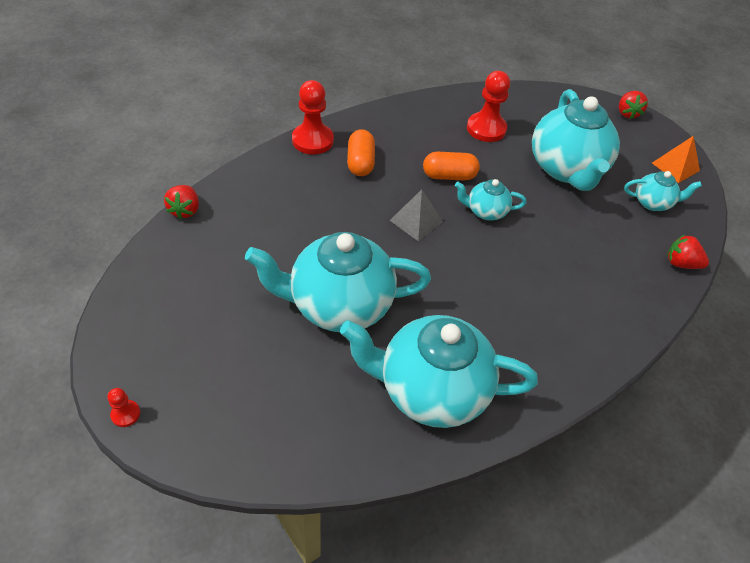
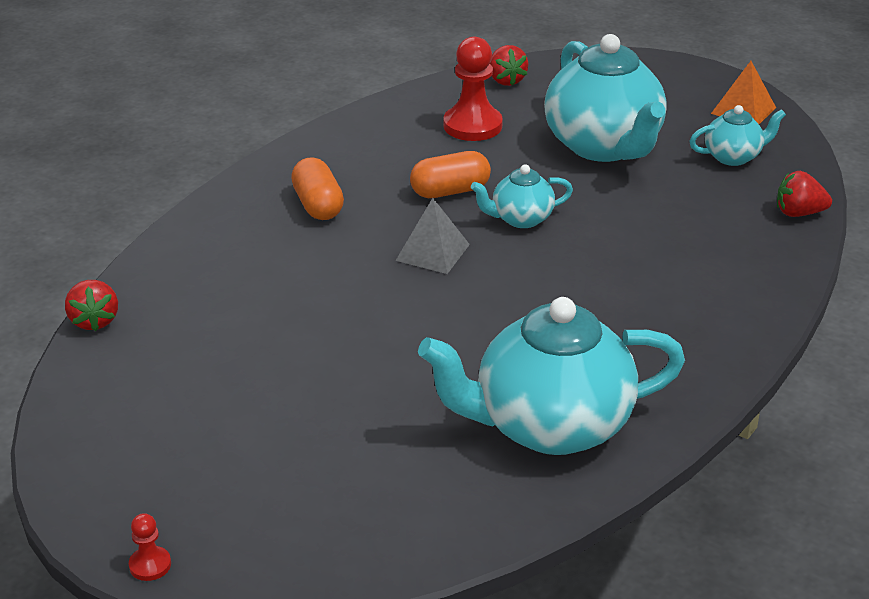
camera: 15 degrees left, 15 degrees down
turquoise teapot [245,232,431,332] -> none
red pawn [292,80,334,154] -> none
red strawberry [619,91,648,119] -> red strawberry moved to [490,45,528,86]

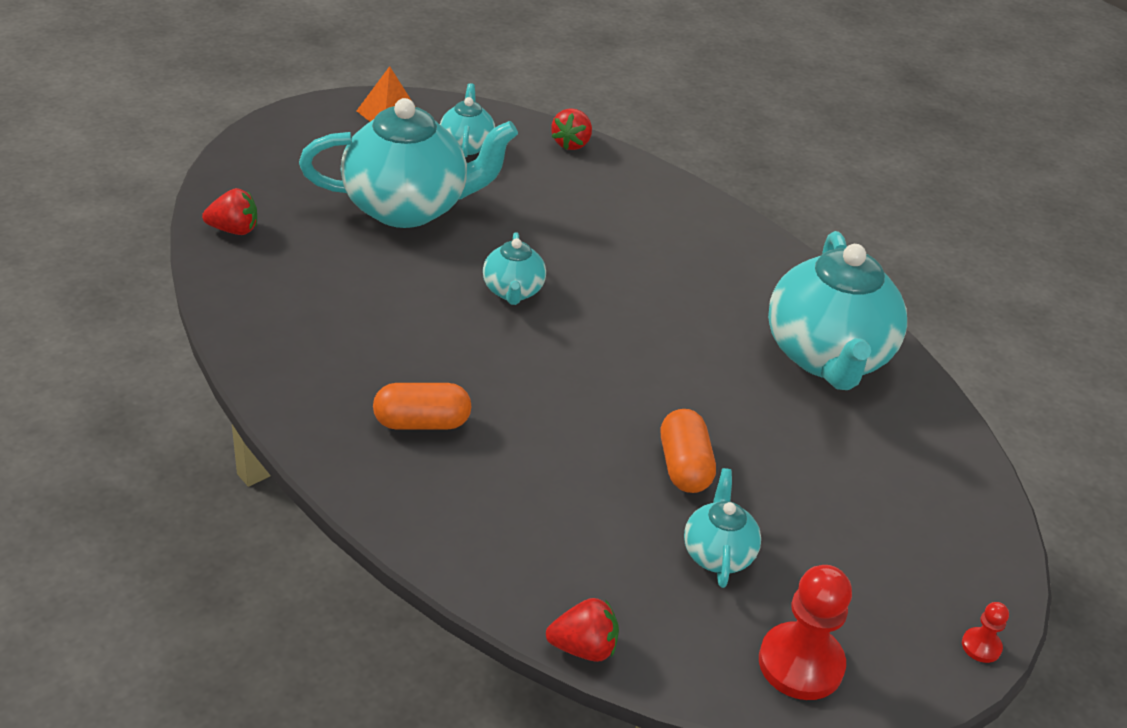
camera: 80 degrees left, 5 degrees up
grey pyramid [395,198,470,274] -> none
orange capsule [410,151,491,198] -> orange capsule moved to [661,409,716,493]
red pawn [443,37,503,141] -> red pawn moved to [759,565,852,700]
none -> turquoise teapot [684,468,761,588]

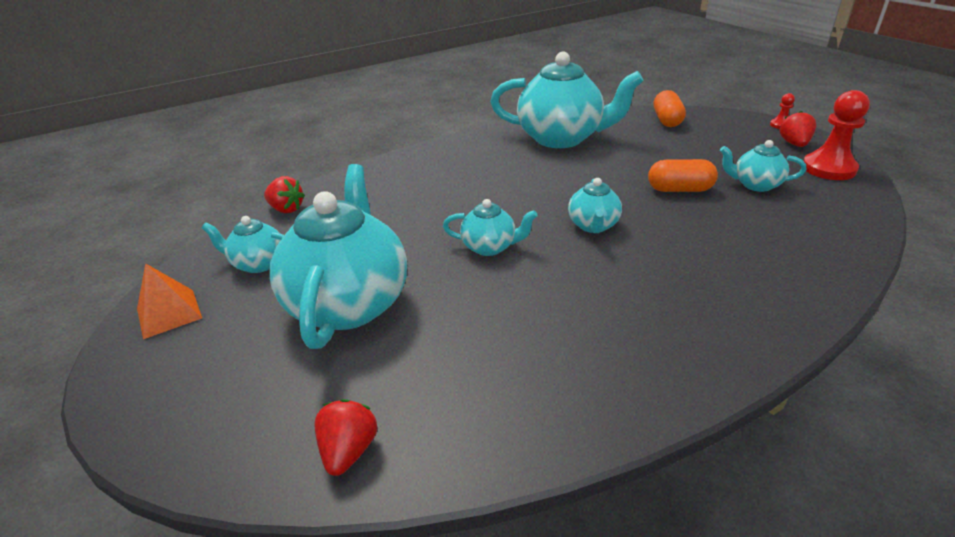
camera: 75 degrees left, 5 degrees down
orange capsule [373,383,471,430] -> orange capsule moved to [654,90,686,127]
red strawberry [546,598,619,662] -> red strawberry moved to [779,111,816,147]
none -> turquoise teapot [568,178,622,233]

